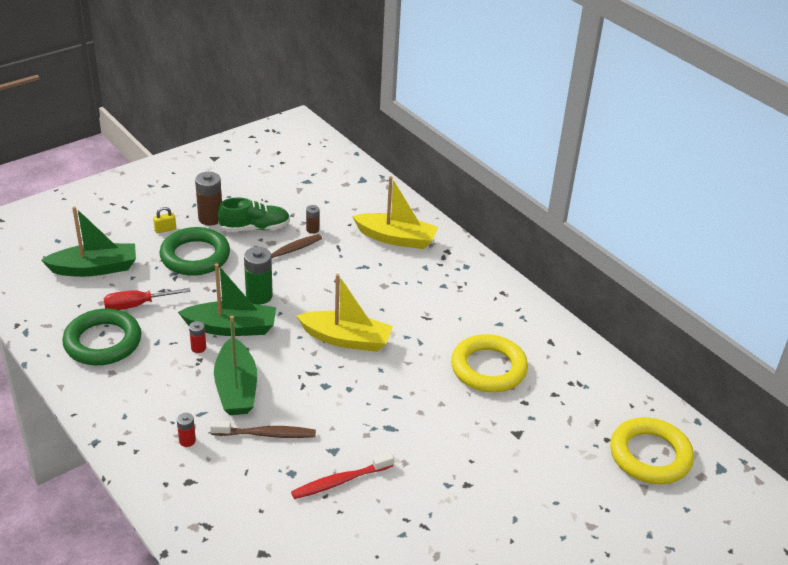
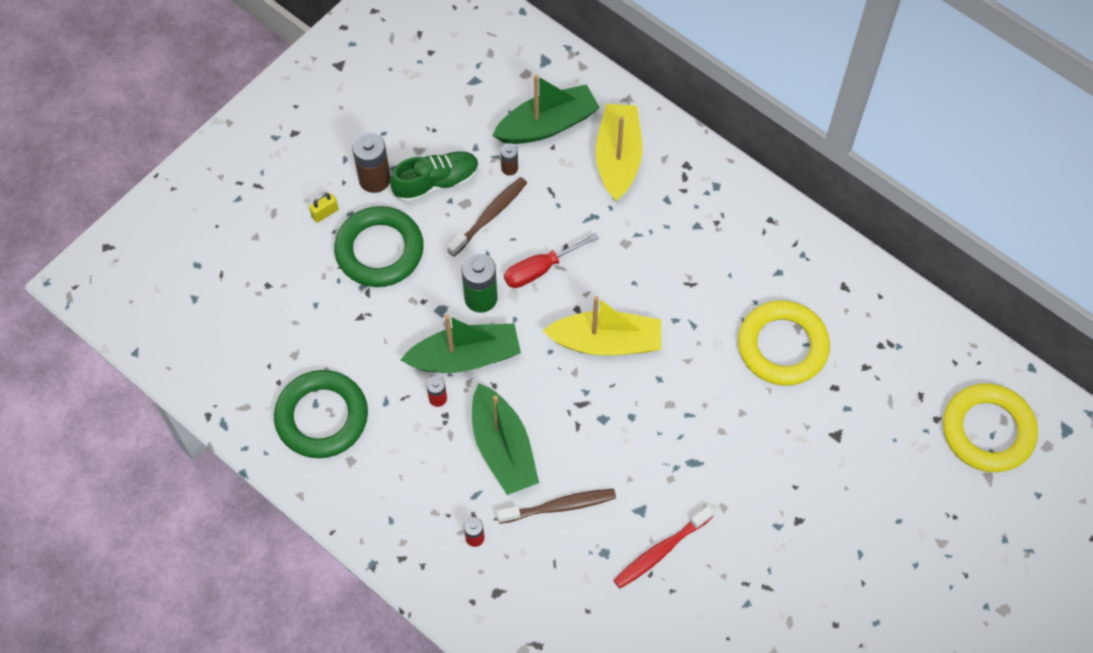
camera: 10 degrees left, 25 degrees up
green boat [41,206,136,277] -> green boat moved to [492,75,600,144]
red screwdriver [103,288,191,310] -> red screwdriver moved to [504,233,598,288]
yellow boat [352,176,438,249] -> yellow boat turned 90 degrees counterclockwise [595,104,642,201]

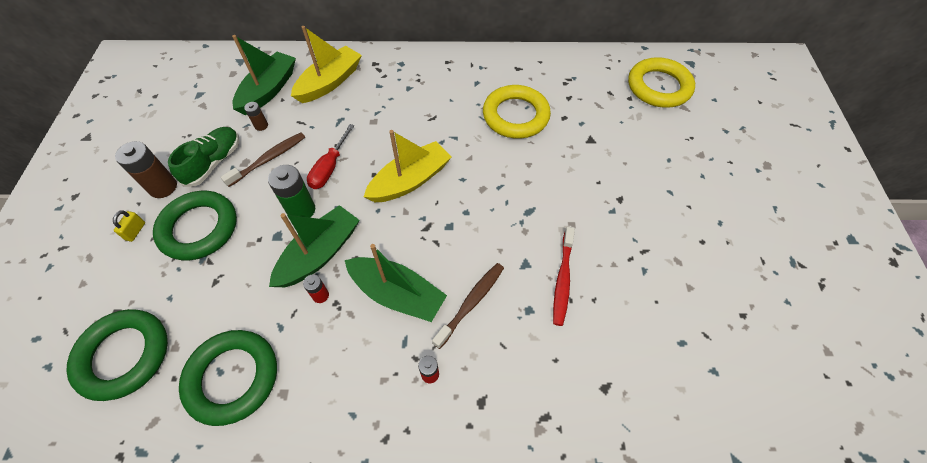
camera: 40 degrees left, 5 degrees down
brown toothbrush [447,177,527,257] -> brown toothbrush turned 45 degrees clockwise [220,133,305,187]
yellow boat [595,104,642,201] -> yellow boat turned 75 degrees clockwise [291,26,362,103]
none -> green ring [66,309,168,401]

